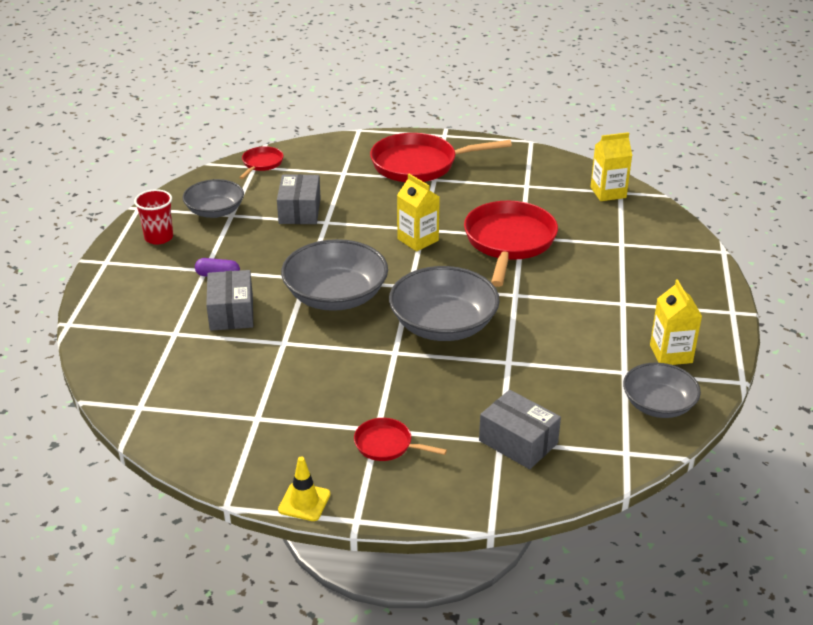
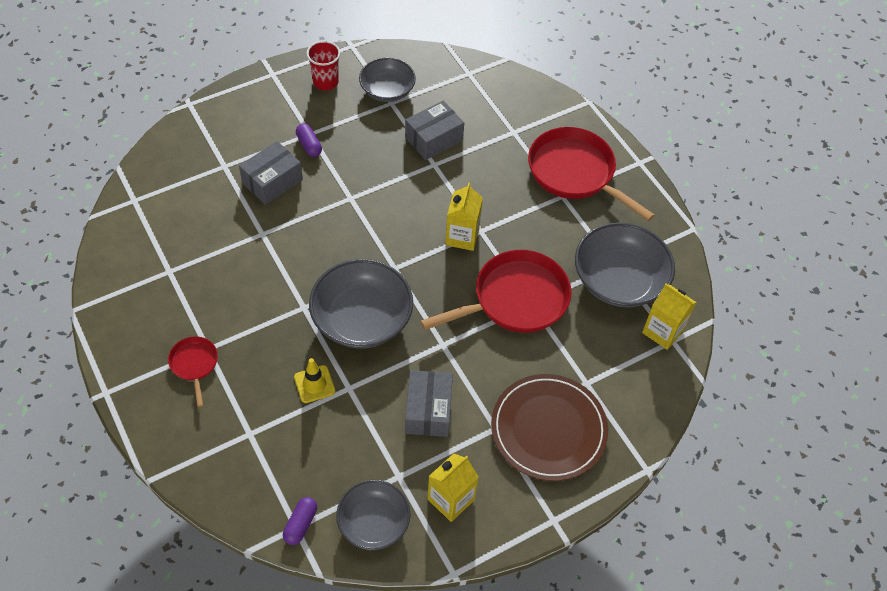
camera: 50 degrees right, 20 degrees up
red pan [239,146,284,179] -> none
yellow traffic cone [278,456,330,521] -> yellow traffic cone moved to [294,358,335,403]
grey bowl [281,239,388,311] -> grey bowl moved to [575,222,675,308]
grey box [479,390,561,469] -> grey box moved to [405,370,453,437]
none -> purple capsule [283,497,317,545]
none -> brown plate [491,374,608,481]

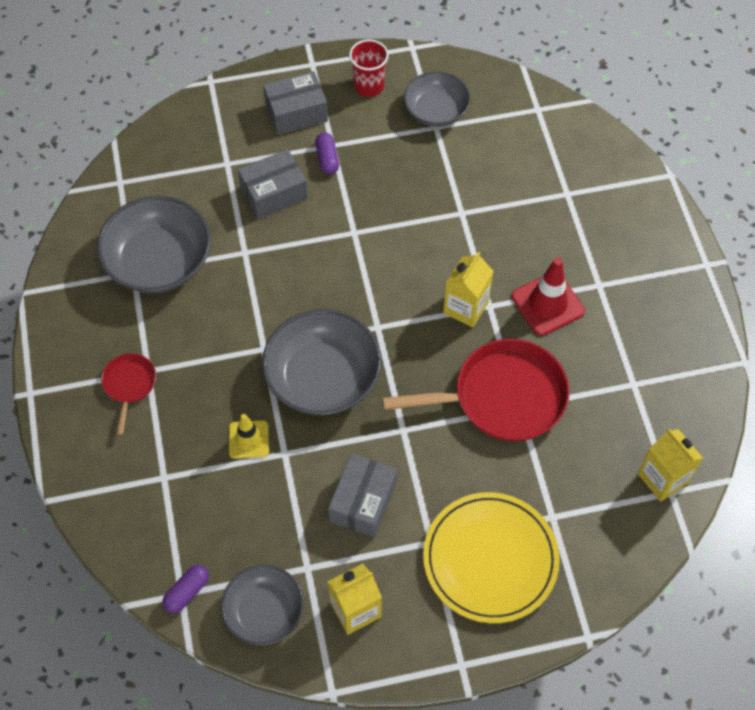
camera: 20 degrees right, 5 degrees up
grey box [405,101,464,160] -> grey box moved to [263,71,328,135]
brown plate [491,374,608,481] -> yellow plate [423,492,560,623]
red pan [528,127,655,221] -> none
grey bowl [575,222,675,308] -> grey bowl moved to [97,196,211,293]
none -> red traffic cone [511,258,585,336]

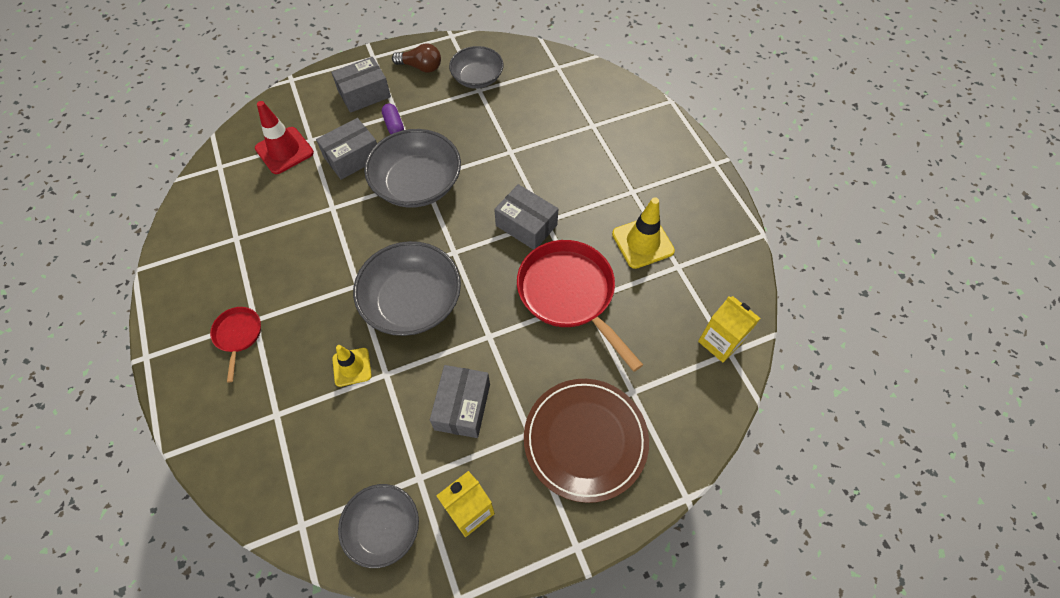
camera: 10 degrees left, 0 degrees up
grey bowl [97,196,211,293] -> grey bowl moved to [364,129,461,208]
purple capsule [163,565,209,613] -> none
red cup [349,39,389,97] -> brown light bulb [392,43,441,73]
red pan [382,339,570,442] -> red pan turned 105 degrees counterclockwise [517,240,643,372]
yellow plate [423,492,560,623] -> brown plate [524,379,649,503]
yellow carton [443,252,494,327] -> grey box [494,184,558,250]
red traffic cone [511,258,585,336] -> red traffic cone moved to [255,101,314,174]
none -> yellow traffic cone [612,197,675,269]

